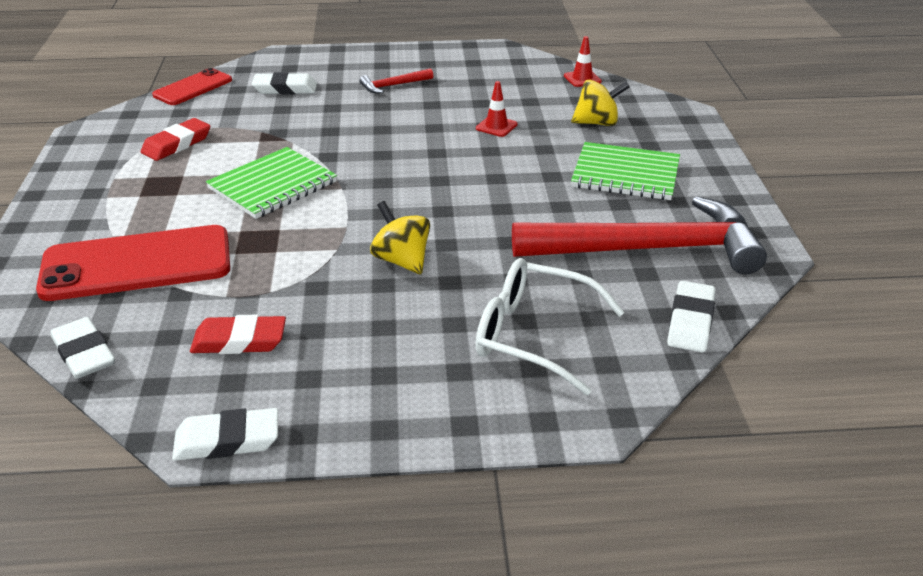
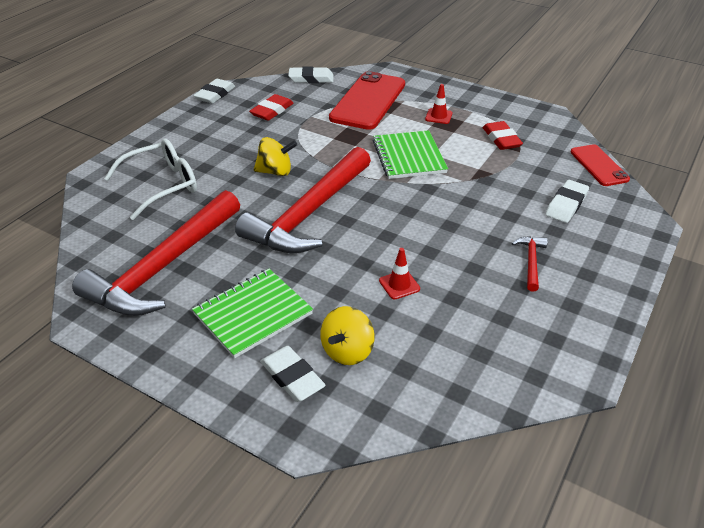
camera: 125 degrees right, 5 degrees up
red traffic cone [564,36,602,87] -> red traffic cone moved to [425,84,452,124]
white eraser [667,281,716,352] -> white eraser moved to [260,346,326,402]
none -> red hammer [235,147,371,253]

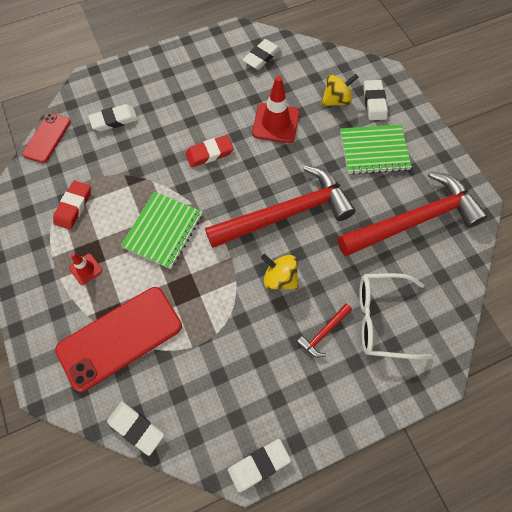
camera: 145 degrees left, 25 degrees up
red eraser [249,94,294,121] -> red eraser moved to [185,135,234,167]
red traffic cone [379,248,420,299] -> red traffic cone [252,76,299,143], size x1.89
red hammer [512,236,548,292] -> red hammer moved to [297,304,352,357]
none -> white eraser [243,39,281,70]

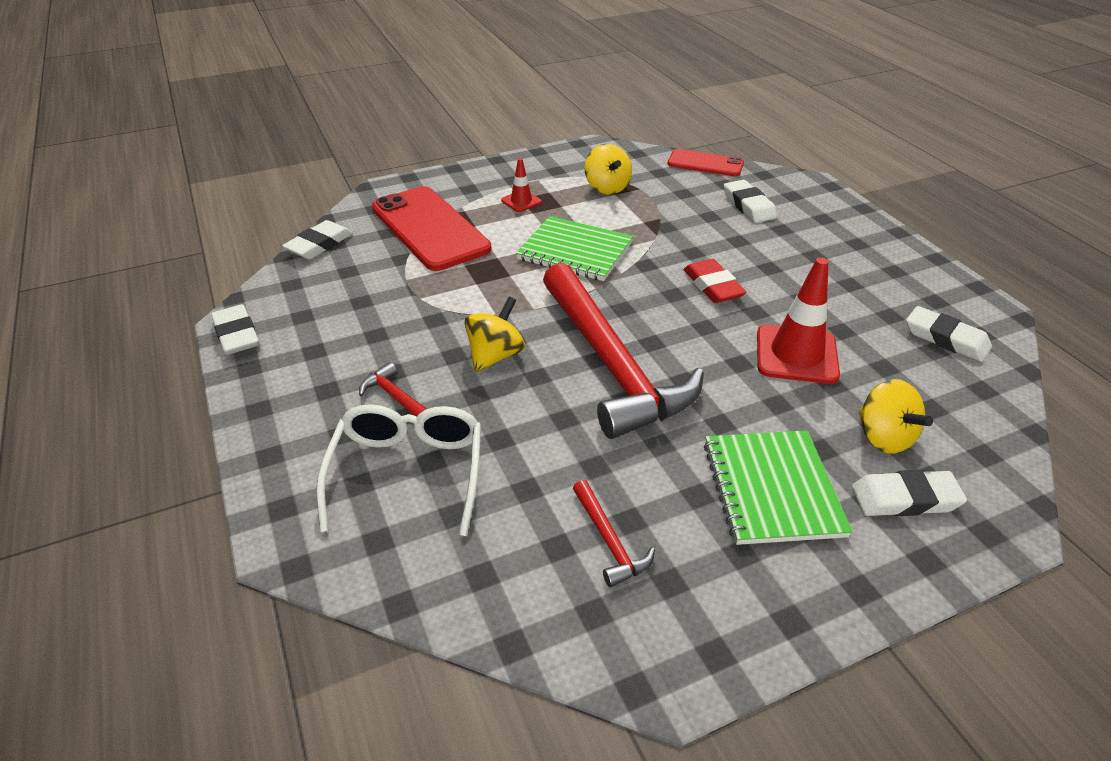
camera: 90 degrees right, 25 degrees down
red eraser [53,181,91,230] -> yellow spinning top [585,144,632,195]
red hammer [338,171,488,256] -> red hammer [573,480,655,587], size x0.40

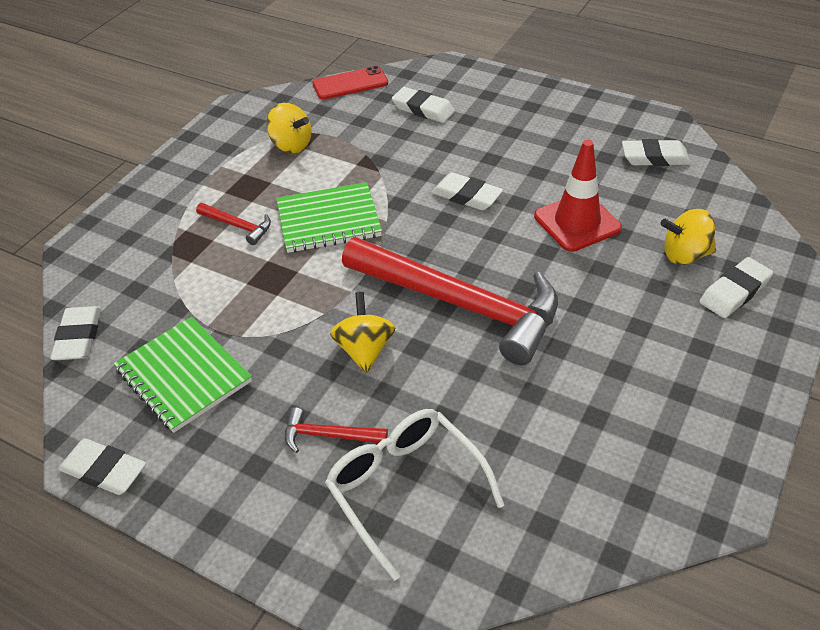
camera: 35 degrees left, 5 degrees up
red phone [372,186,491,271] -> none
red traffic cone [501,158,542,212] -> none
red hammer [573,480,655,587] -> red hammer moved to [196,203,271,245]
red eraser [683,259,747,303] -> white eraser [432,172,503,210]
green notebook [704,430,853,545] -> green notebook moved to [114,317,252,433]
yellow spinning top [859,379,933,454] -> yellow spinning top turned 150 degrees clockwise [660,209,716,265]

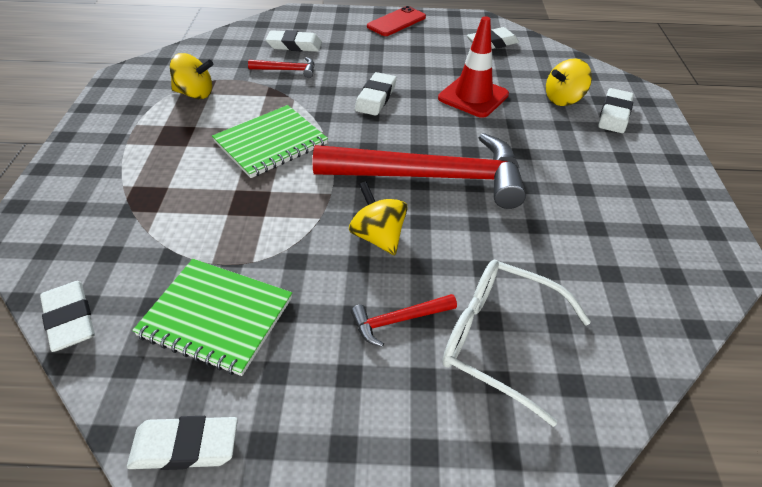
camera: 30 degrees left, 0 degrees up
red hammer [196,203,271,245] -> red hammer moved to [248,57,315,78]
red phone [312,66,388,100] -> red phone moved to [367,6,426,36]
white eraser [432,172,503,210] -> white eraser turned 75 degrees counterclockwise [355,72,397,116]

